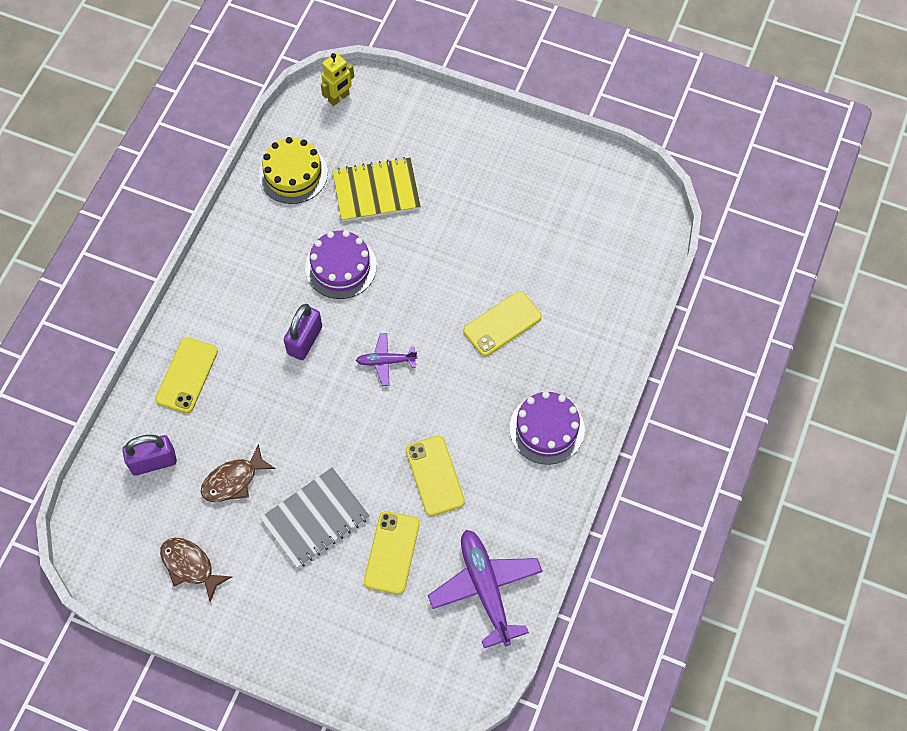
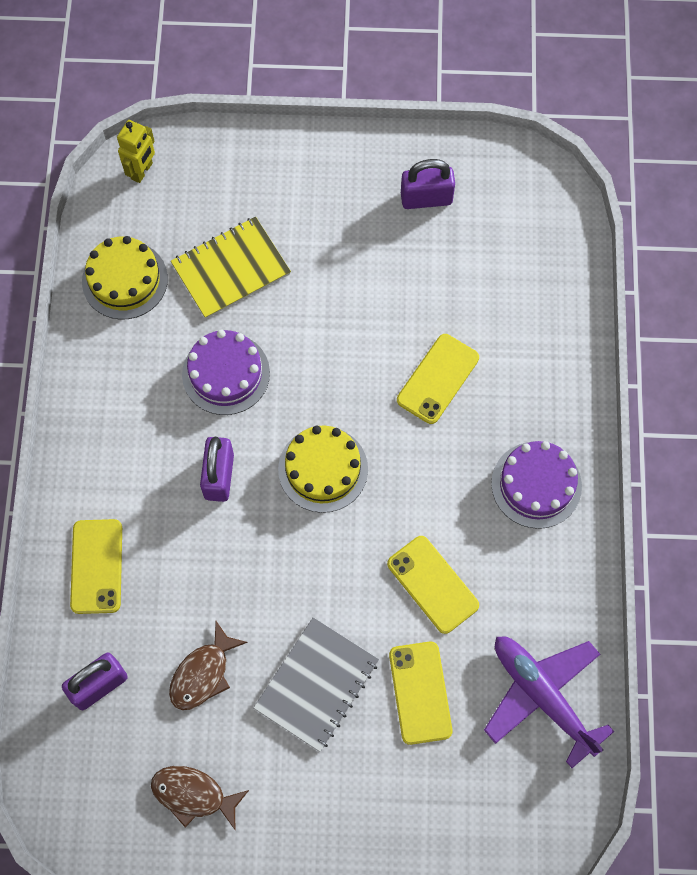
camera: 20 degrees left, 5 degrees up
purple plane [356,333,417,386] -> yellow cake [278,426,368,513]
none -> purple padlock [401,159,455,209]

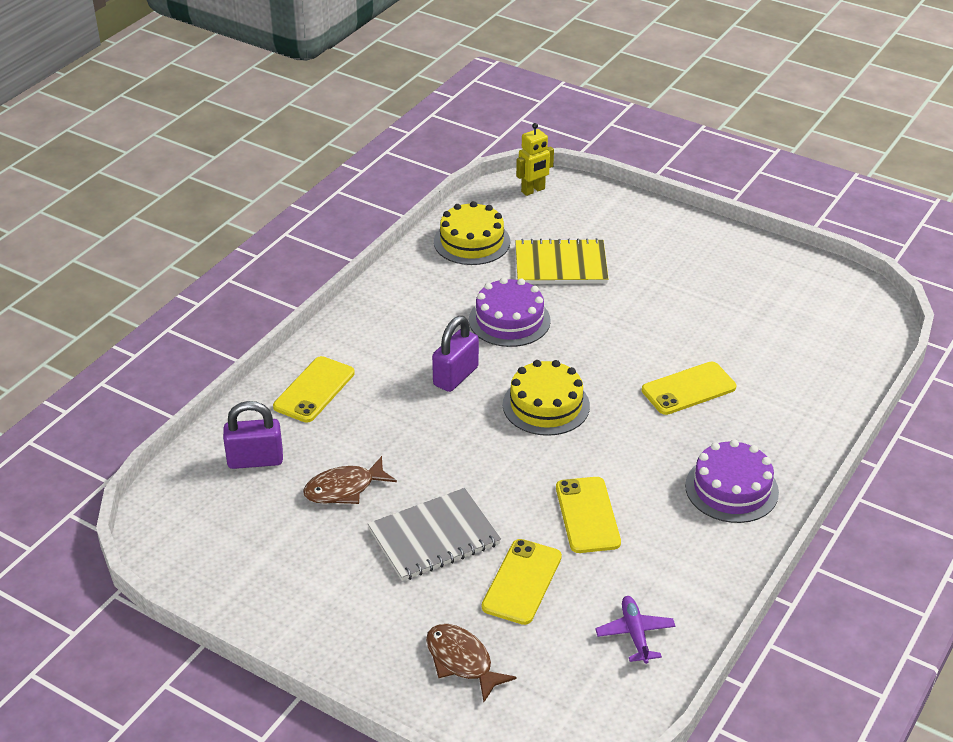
camera: 30 degrees right, 30 degrees down
brown fish [151,766,249,829] -> brown fish moved to [426,624,517,702]
purple padlock [401,159,455,209] -> none
purple plane [484,636,614,768] -> purple plane [595,596,676,664], size x0.53

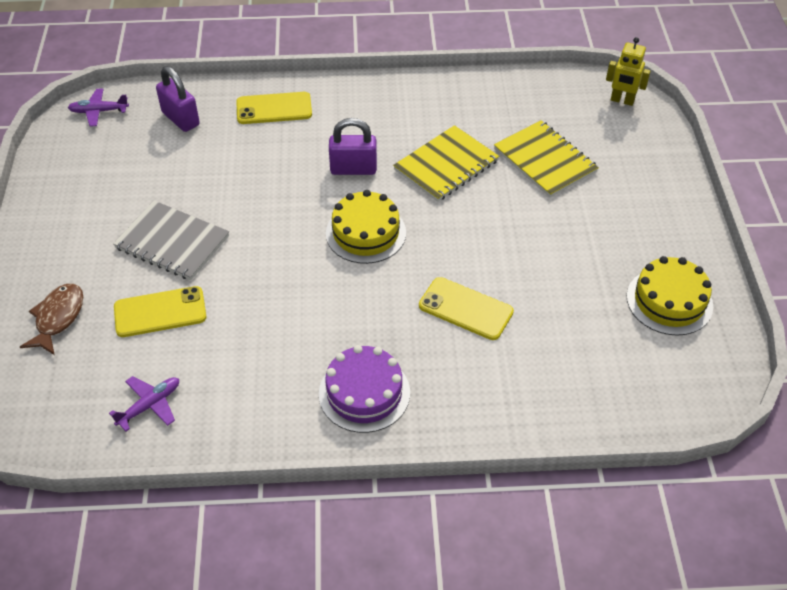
camera: 55 degrees right, 10 degrees up
brown fish [303,456,397,504] -> none
yellow cake [434,201,510,265] -> yellow cake moved to [627,256,713,336]
purple cake [469,277,551,347] -> yellow notebook [393,125,499,202]
yellow phone [556,477,621,553] -> none
none -> purple plane [68,88,129,126]

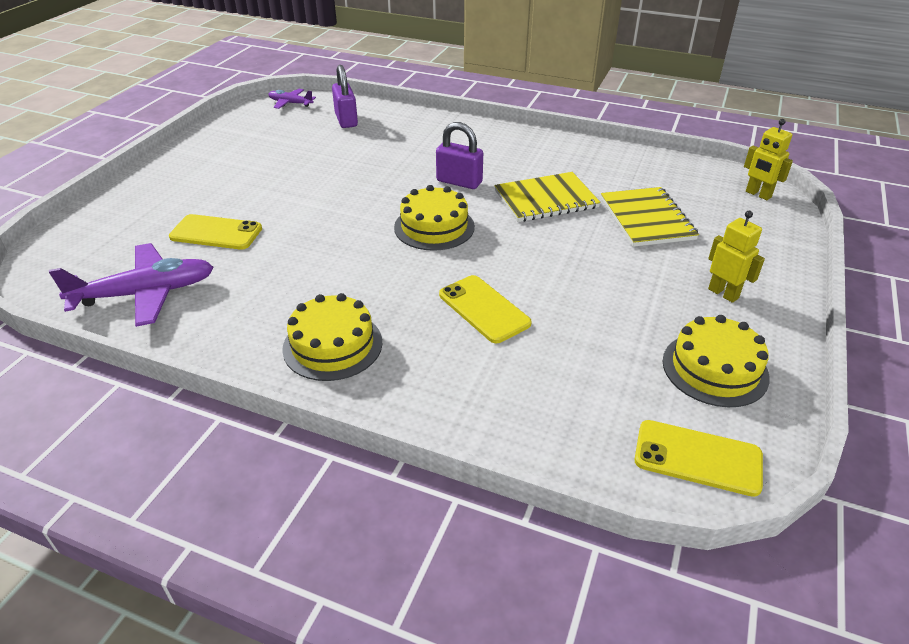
camera: 25 degrees right, 10 degrees down
brown fish [20,284,83,355] -> none
purple plane [109,376,179,431] -> purple plane [49,243,213,327], size x1.88
grey notebook [113,201,229,280] -> none
yellow phone [236,92,312,124] -> yellow phone moved to [635,420,763,497]
purple cake [319,345,410,433] -> yellow cake [282,293,382,381]
none -> yellow robot [708,211,765,303]

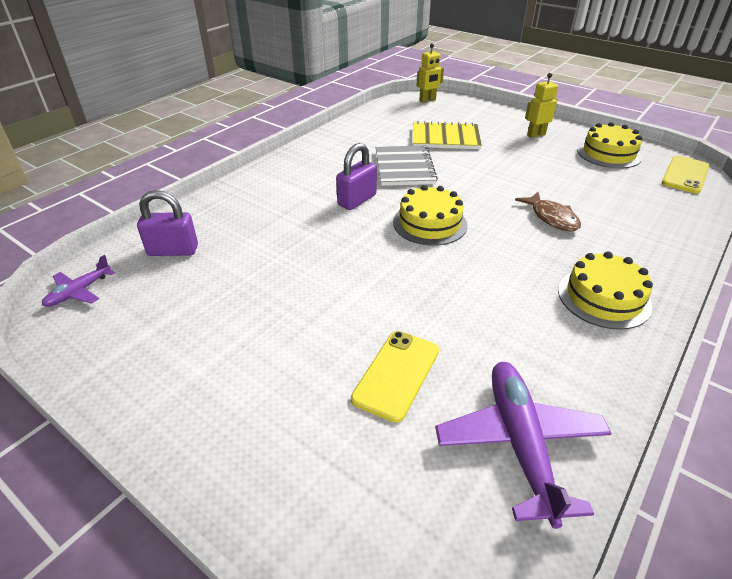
camera: 75 degrees left, 0 degrees up
yellow phone [439,275,532,343] -> brown fish [515,192,581,231]
yellow notebook [494,172,601,222] -> grey notebook [375,145,438,186]

